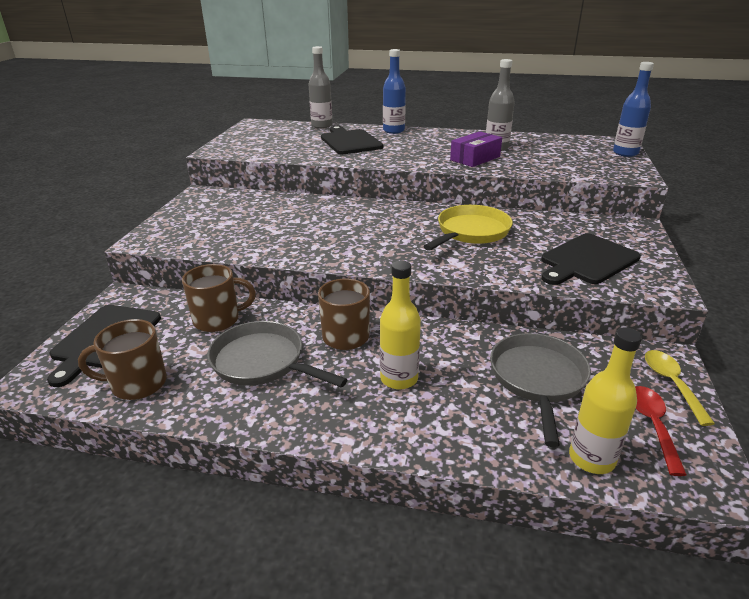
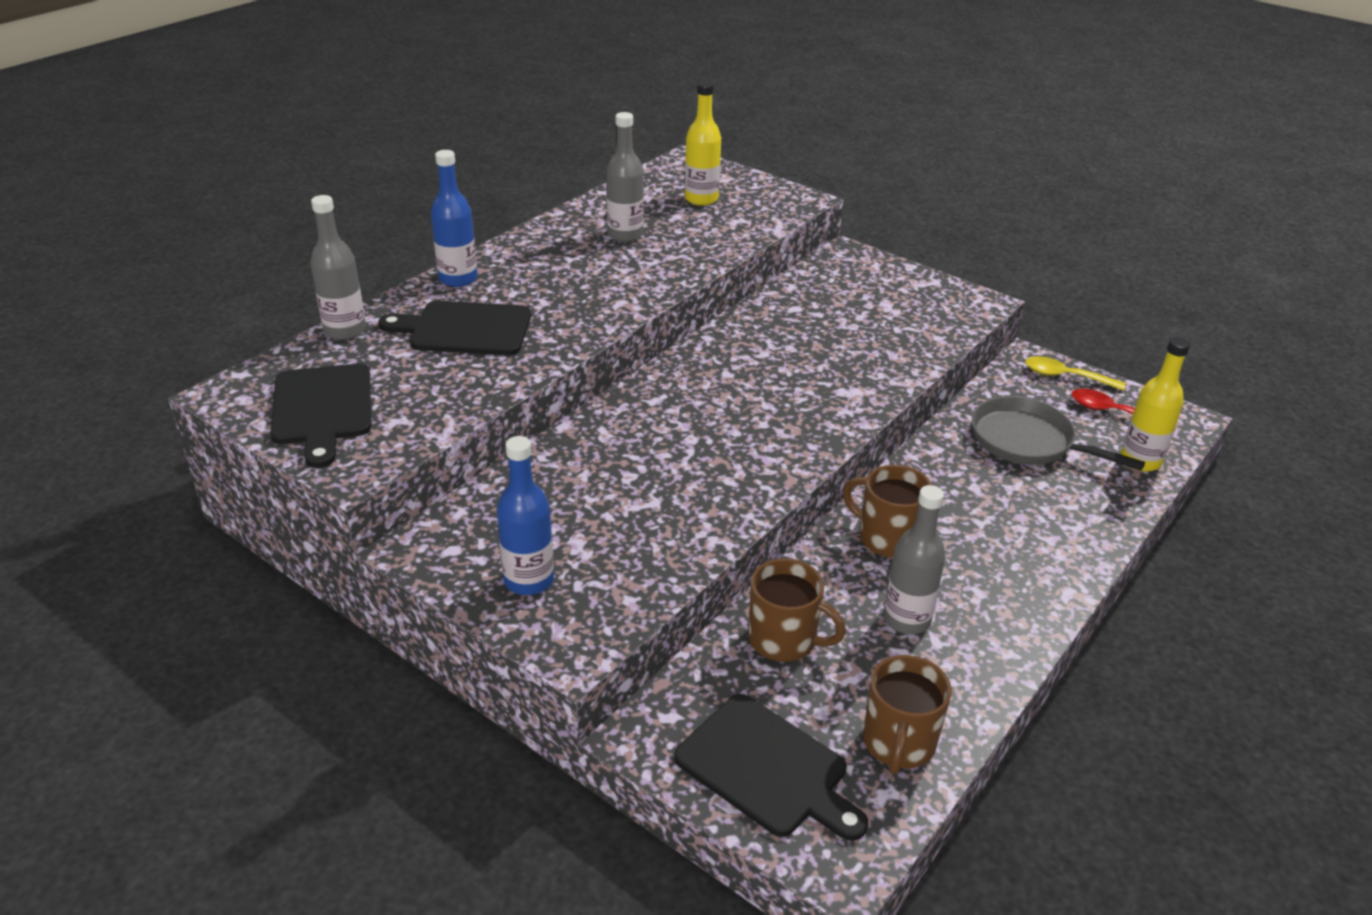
camera: 65 degrees left, 5 degrees up
brown mug [182,264,256,332] -> brown mug turned 105 degrees clockwise [748,558,846,662]
grey pan [207,321,348,387] -> grey bottle [883,485,946,634]
yellow bottle [380,261,421,390] -> yellow bottle moved to [685,81,721,206]
yellow pan [423,205,513,251] -> none
purple box [450,131,502,167] -> none
black cutting board [541,233,641,285] -> black cutting board moved to [270,363,371,468]
blue bottle [613,62,654,157] -> blue bottle moved to [497,436,554,595]

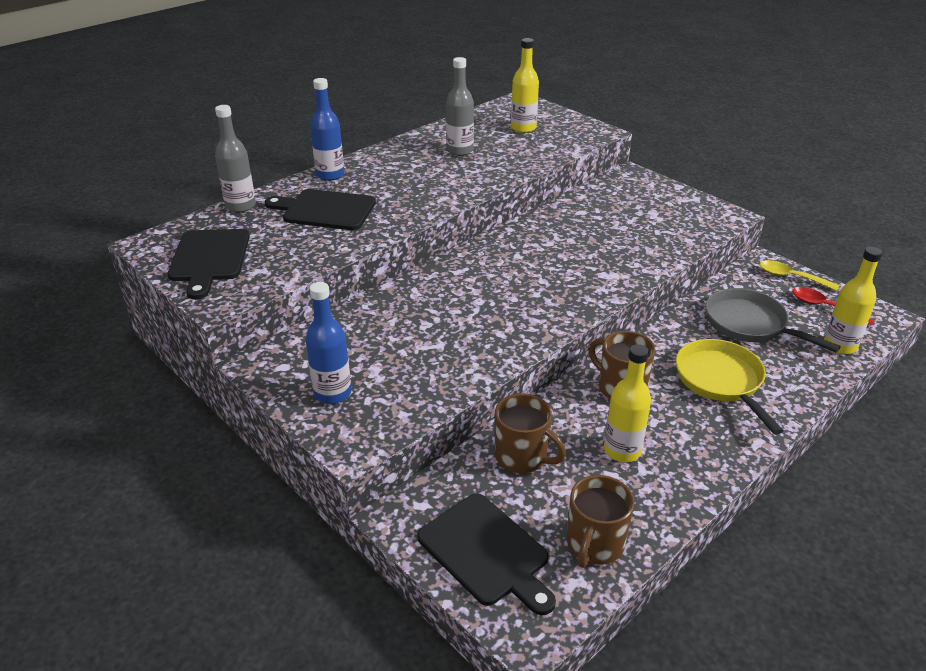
camera: 10 degrees right, 0 degrees up
grey bottle [883,485,946,634] -> yellow bottle [604,344,651,462]
none -> yellow pan [676,339,783,435]

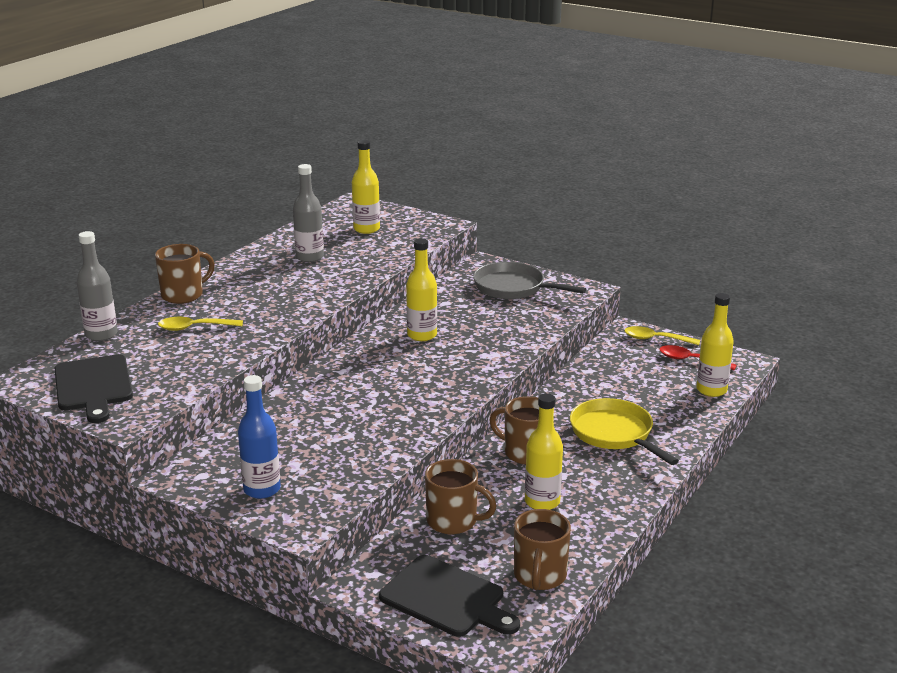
camera: 15 degrees left, 10 degrees down
black cutting board [265,189,376,230] -> yellow spoon [158,317,243,331]
blue bottle [310,78,344,181] -> brown mug [155,244,215,304]
grey pan [705,288,841,352] -> grey pan moved to [473,262,586,299]
none -> yellow bottle [406,238,437,341]

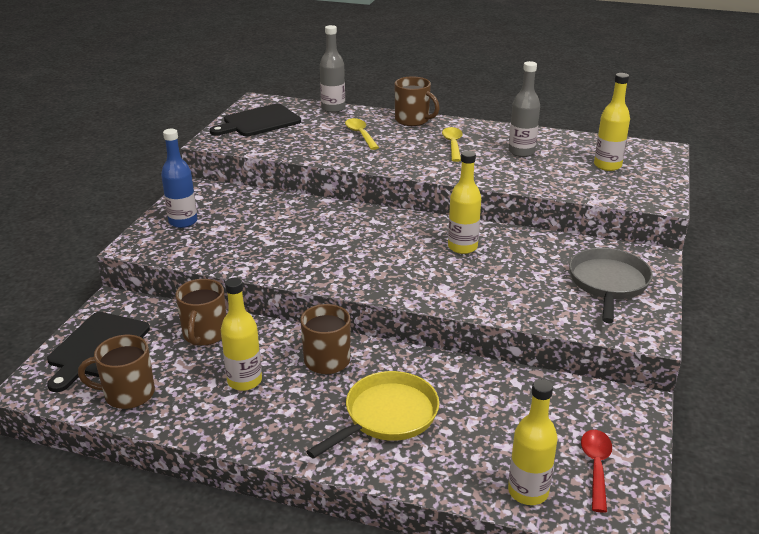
camera: 75 degrees right, 5 degrees up
yellow spoon [624,326,700,345] -> yellow spoon moved to [442,127,463,162]

